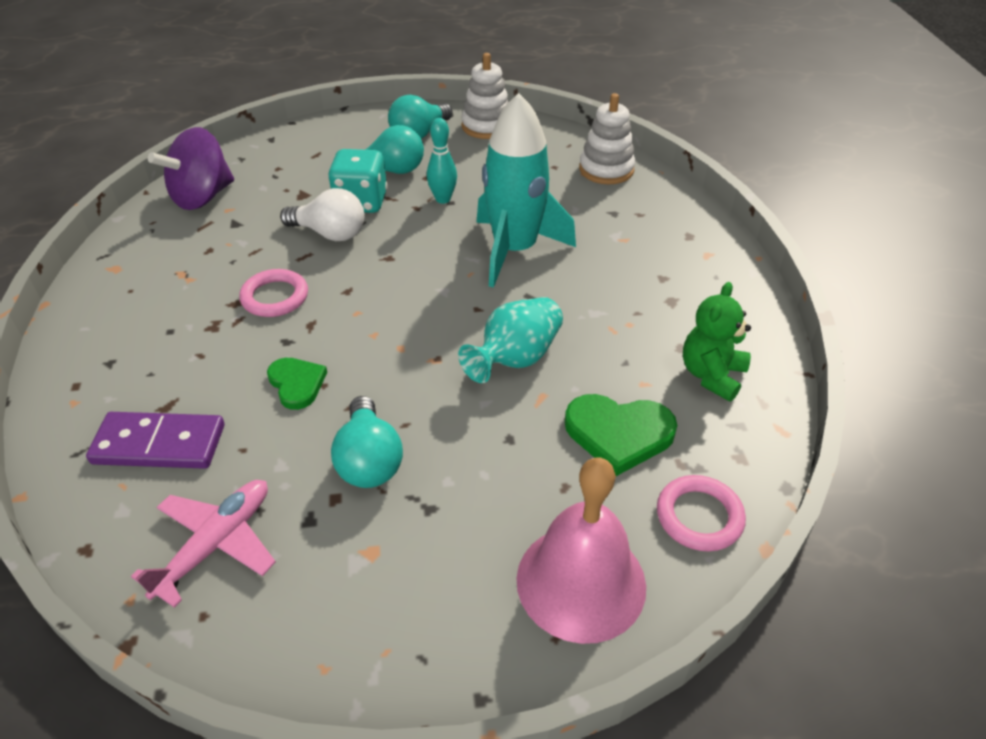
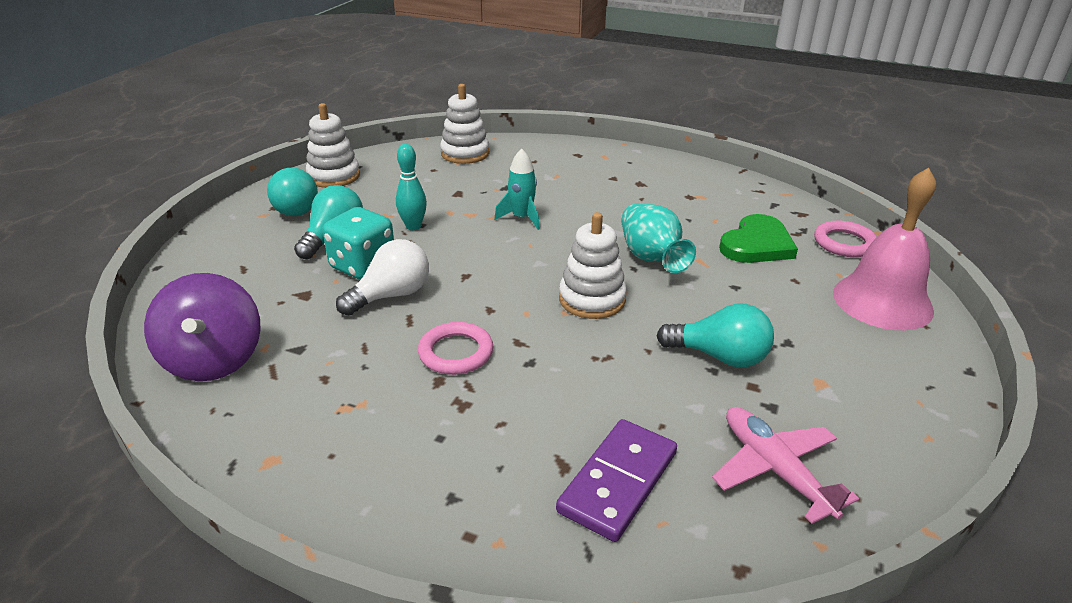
camera: 60 degrees left, 10 degrees down
green heart [267,358,327,410] -> none
turquoise rocket [476,93,576,288] -> turquoise rocket [494,149,540,230], size x0.49
green teddy bear [683,282,751,402] -> none
none -> white stacking toy [559,212,627,319]

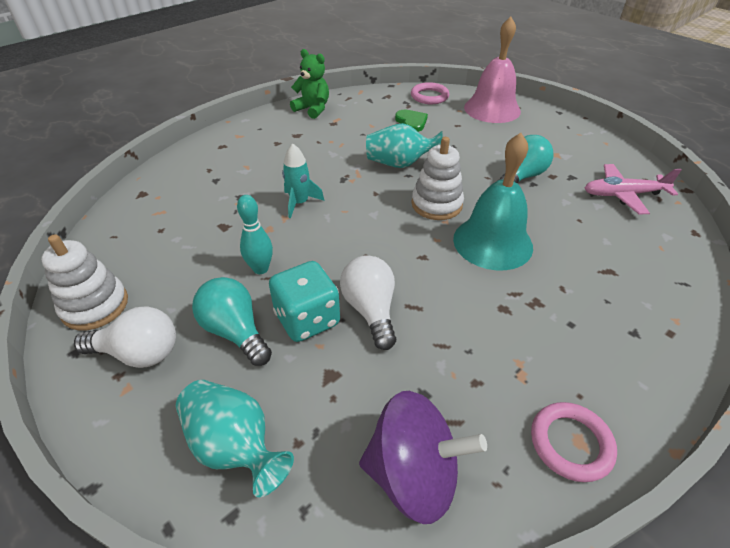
camera: 65 degrees left, 10 degrees up
turquoise light bulb [267,168,318,216] -> white light bulb [74,306,176,368]
pink ring [418,322,493,375] -> pink ring moved to [531,402,617,482]
white stacking toy [440,84,490,164] -> none
purple domino [556,419,677,542] -> none
green heart [719,214,798,263] -> green heart [395,110,428,132], size x0.65
none -> turquoise vase [176,380,294,497]
none -> green teddy bear [290,49,329,119]
none -> turquoise bell [453,133,533,270]

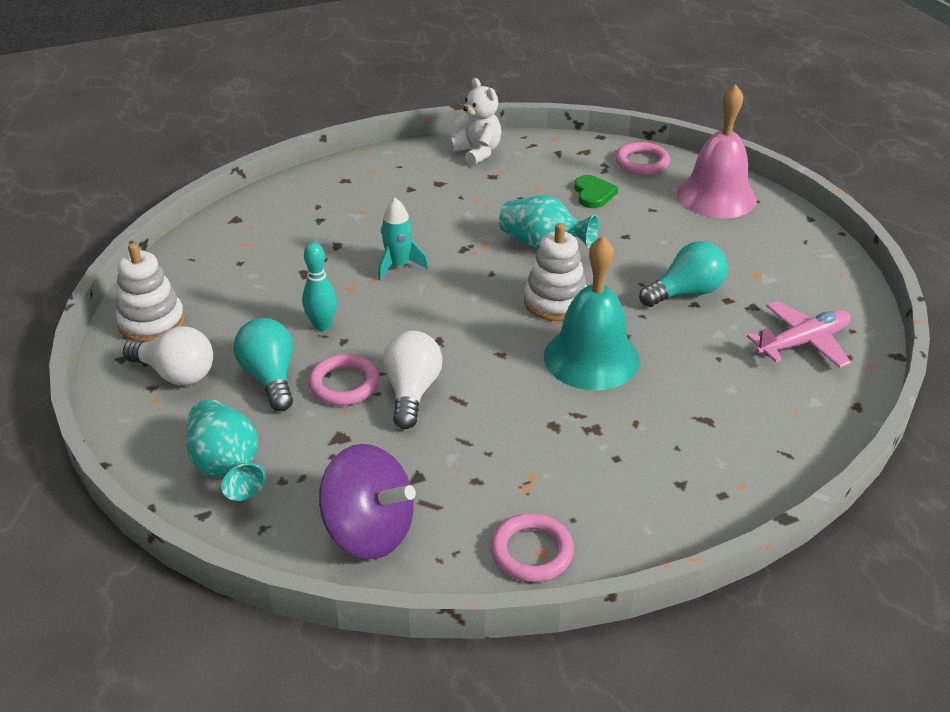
camera: 20 degrees right, 5 degrees down
turquoise dice [269,261,340,342] -> pink ring [308,354,379,406]
green teddy bear [290,49,329,119] -> white teddy bear [449,78,501,166]
pink plane [585,164,681,214] -> pink plane turned 135 degrees clockwise [747,301,851,368]

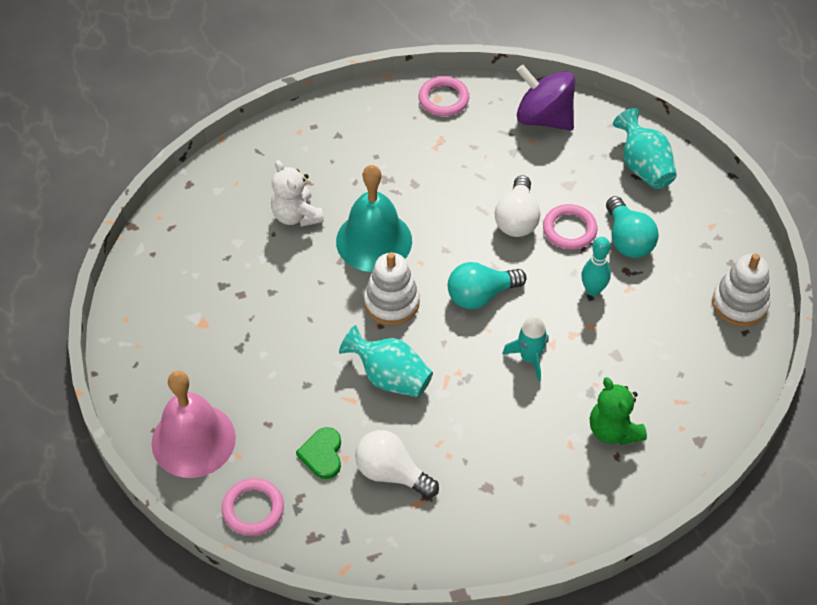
camera: 175 degrees left, 15 degrees up
white light bulb [123,326,213,385] -> white light bulb moved to [355,430,439,498]
white teddy bear [449,78,501,166] -> white teddy bear moved to [271,160,324,227]
turquoise light bulb [639,241,728,307] -> turquoise light bulb moved to [448,262,526,309]
pink plane [747,301,851,368] -> none
none -> green teddy bear [590,377,647,445]

